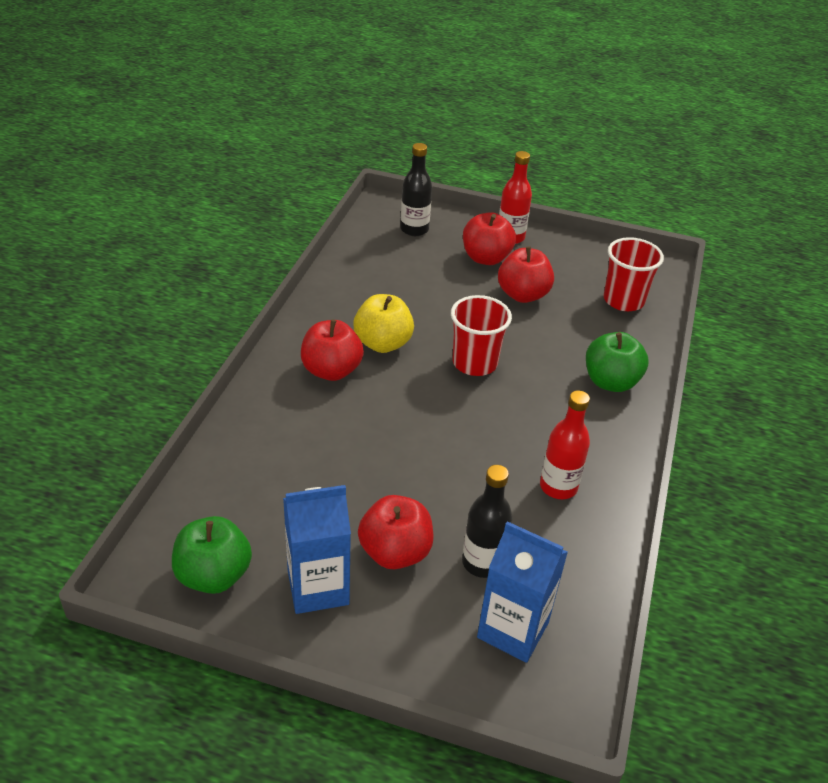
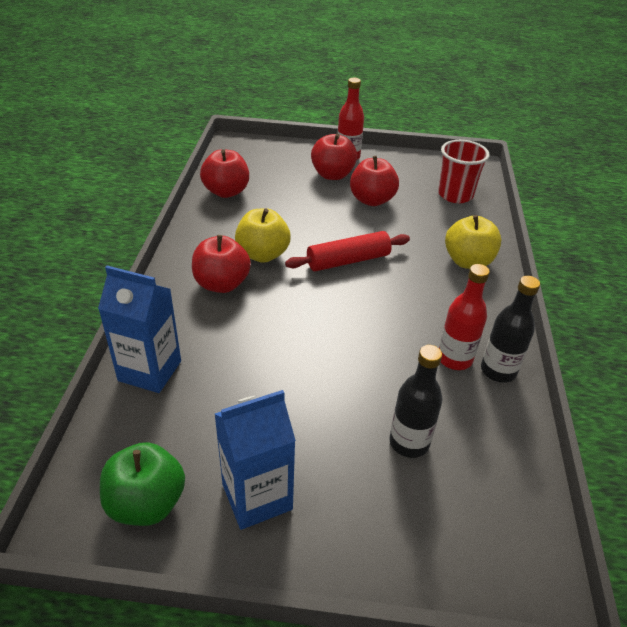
camera: 10 degrees left, 0 degrees up
red apple [358,495,434,569] -> red apple moved to [200,149,249,198]
black bottle [400,143,432,236] -> black bottle moved to [481,276,540,383]
red cup [451,295,512,376] -> red rolling pin [285,231,410,271]
blue carton [477,521,568,663] -> blue carton moved to [98,266,181,393]
green apple [586,332,648,392] -> yellow apple [445,215,501,269]

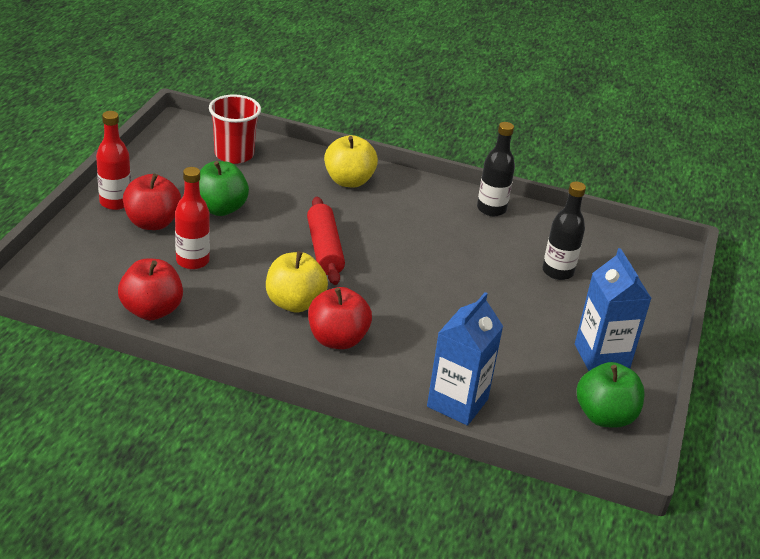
camera: 80 degrees left, 5 degrees down
red apple [350,156,399,206] -> green apple [199,161,249,216]
red bottle [439,264,490,370] -> red bottle moved to [175,167,210,270]

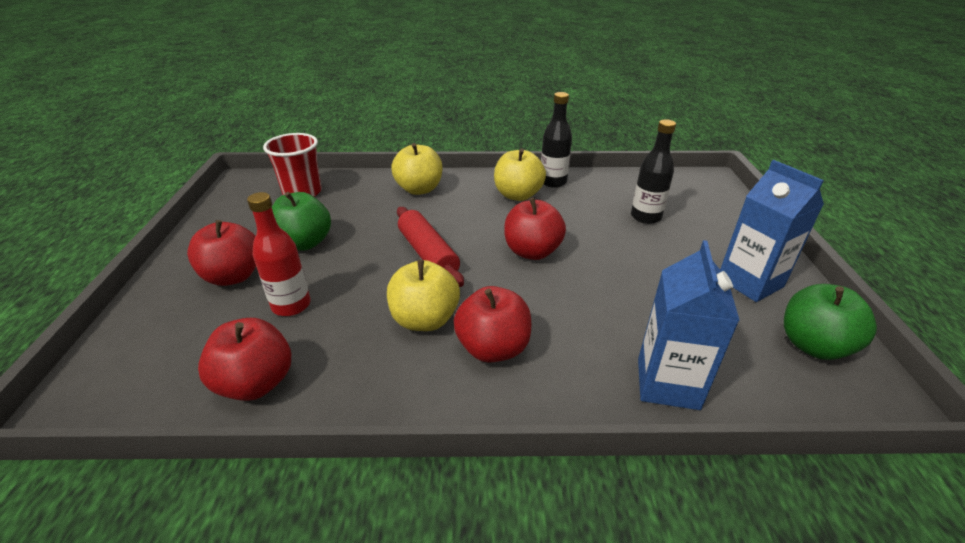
camera: 15 degrees left, 0 degrees up
red bottle [96,111,131,210] -> none
none -> yellow apple [494,148,546,201]
none -> red apple [504,197,566,260]

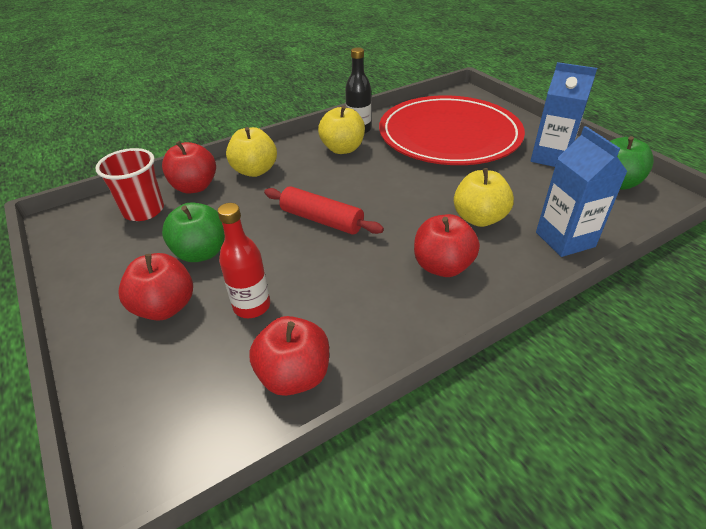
camera: 30 degrees left, 5 degrees up
yellow apple [387,260,460,331] -> yellow apple moved to [454,168,514,227]
red apple [504,197,566,260] -> red apple moved to [162,141,216,194]
black bottle [631,119,676,224] -> red plate [379,95,525,165]

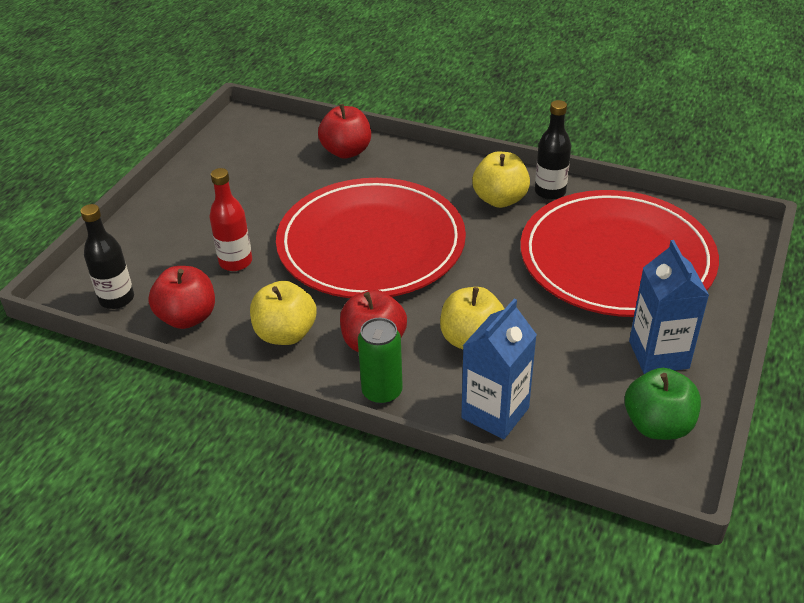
camera: 55 degrees right, 0 degrees up
red cup [95,148,164,221] -> none
red apple [118,253,193,321] -> none
green apple [162,202,225,262] -> none
yellow apple [226,127,277,177] -> yellow apple moved to [250,281,317,345]
red rolling pin [264,186,384,234] -> red plate [276,178,466,298]
none -> black bottle [80,204,134,309]
none -> green can [358,318,403,405]

